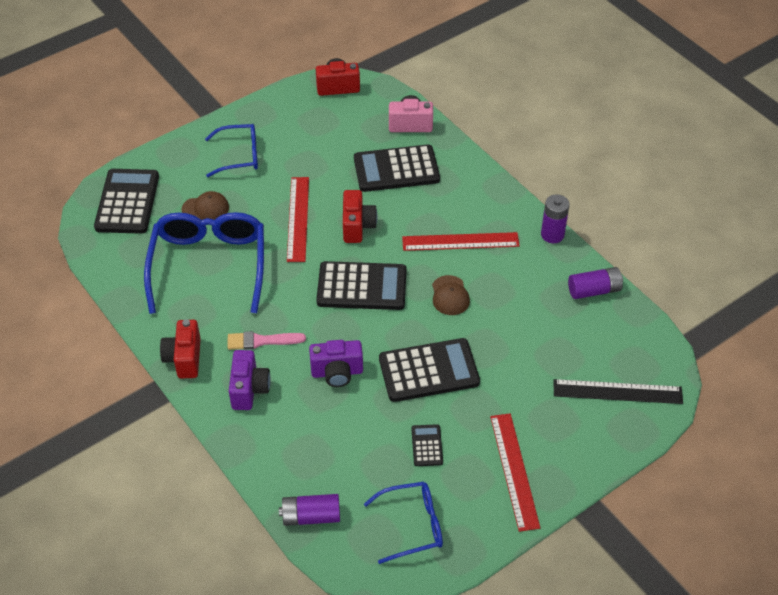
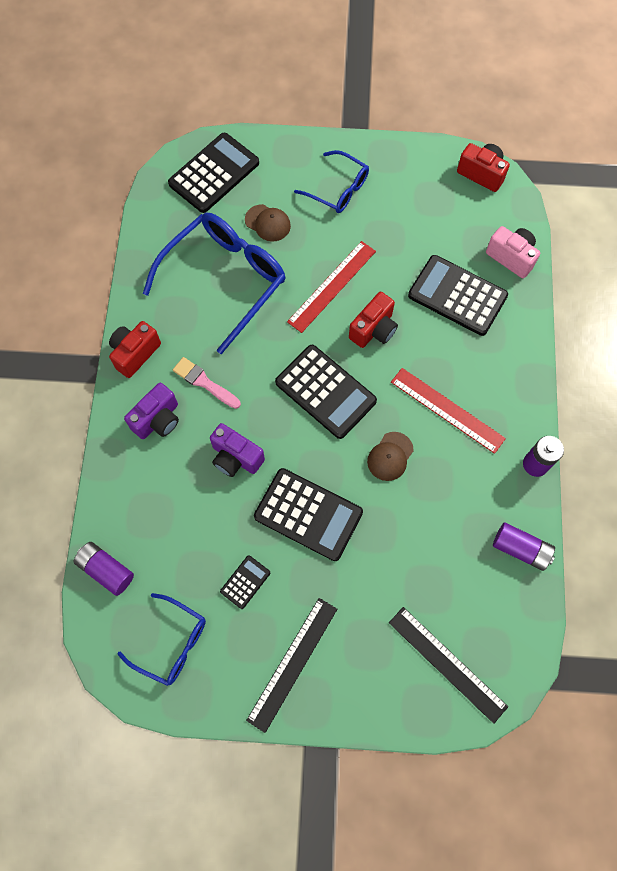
camera: 40 degrees right, 20 degrees up
red ruler [490,413,540,532] -> black ruler [246,598,337,733]

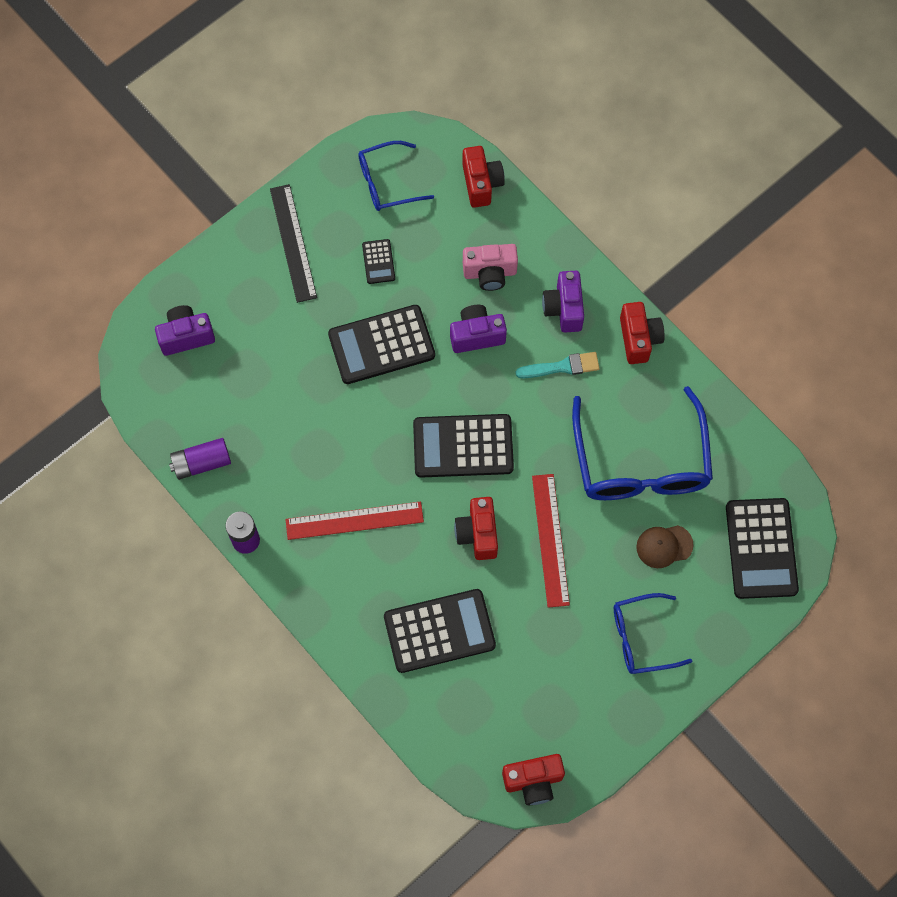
camera: 135 degrees right, 0 degrees up
purple battery [74,542,134,596] -> red camera [462,146,505,208]
pink brush [173,357,241,409] -> turquoise brush [516,352,600,378]
brown cap [367,432,414,481] -> none
black ruler [389,607,508,724] -> purple camera [155,305,215,356]
pink camera [486,226,540,278] -> pink camera moved to [463,244,518,291]

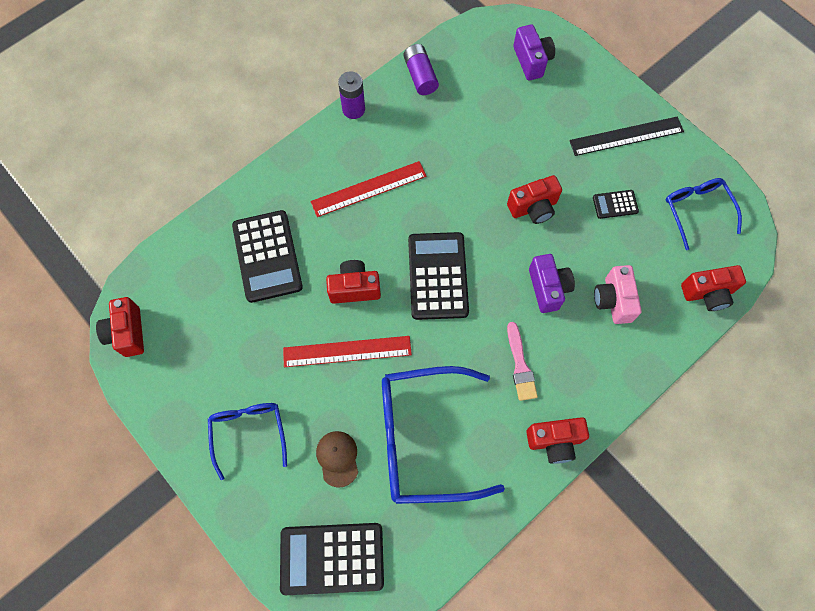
camera: 90 degrees right, 0 degrees up
red ruler [285,502,424,540] -> red ruler turned 75 degrees clockwise [311,161,427,217]
black calculator [328,305,435,384] -> red camera [507,175,562,224]
turquoise brush [516,352,600,378] -> pink brush [507,322,538,401]
purple camera [542,271,584,332] -> none

